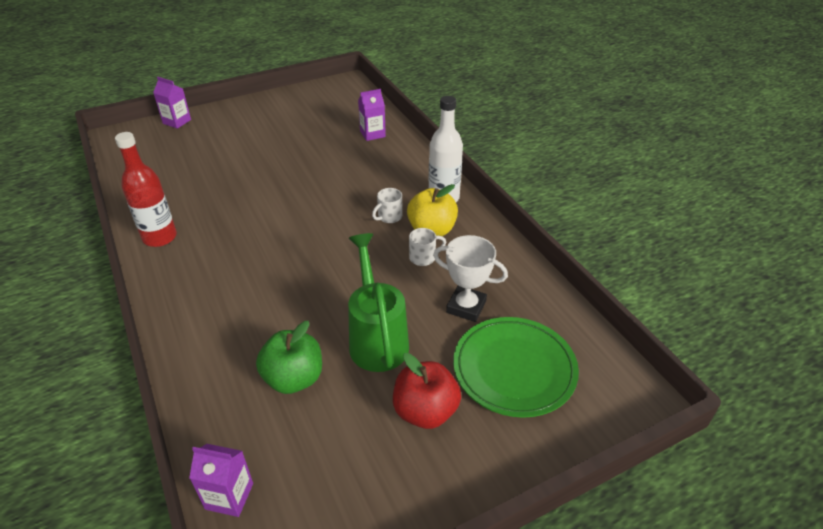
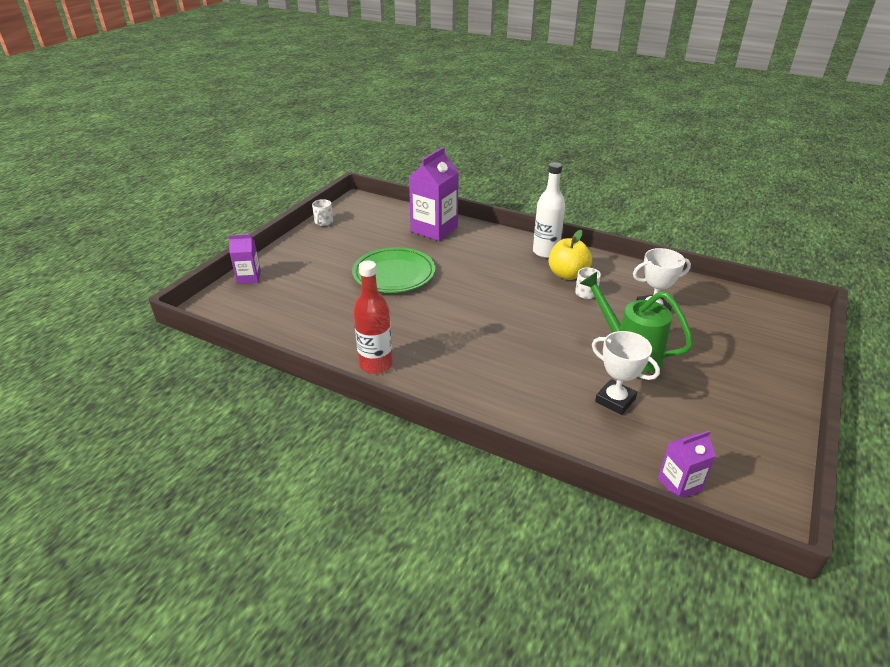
camera: 35 degrees left, 5 degrees down
green apple [256,321,322,394] -> white trophy [592,331,660,415]
purple carton [358,89,386,141] -> purple carton [409,147,459,241], size x1.84
white mug [372,188,402,223] -> white mug moved to [312,199,333,226]
red apple [393,353,461,429] -> none
green plate [453,317,579,418] -> green plate moved to [352,247,435,293]

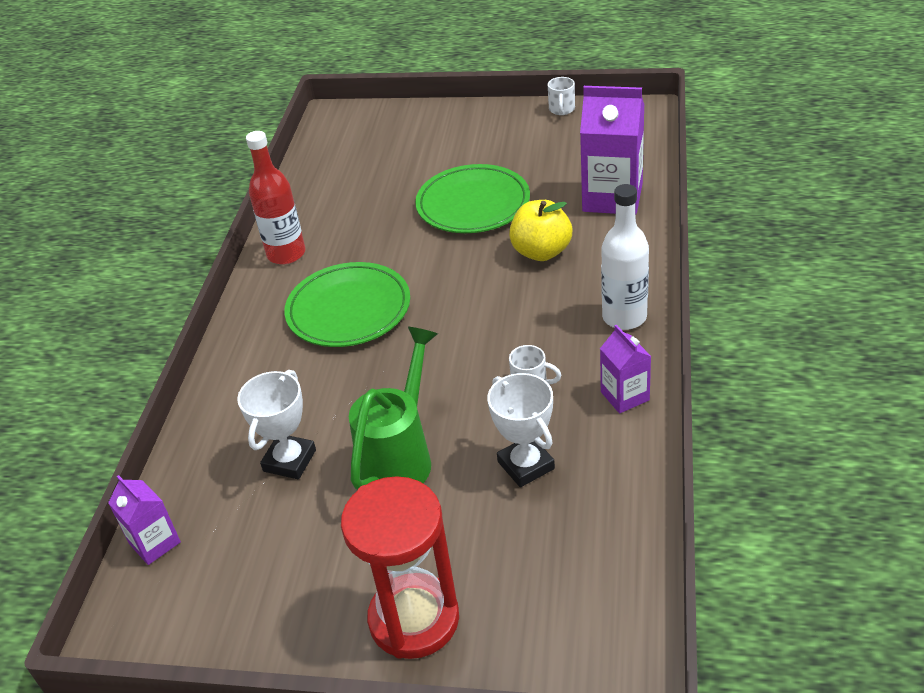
camera: 75 degrees right, 5 degrees up
purple carton [228,234,261,284] -> purple carton moved to [600,325,651,414]
white mug [312,199,333,226] -> white mug turned 75 degrees counterclockwise [548,77,575,115]
yellow apple [549,230,592,280] -> yellow apple moved to [509,200,572,261]
none -> green plate [284,262,410,347]
none -> red hourglass [341,476,459,659]

